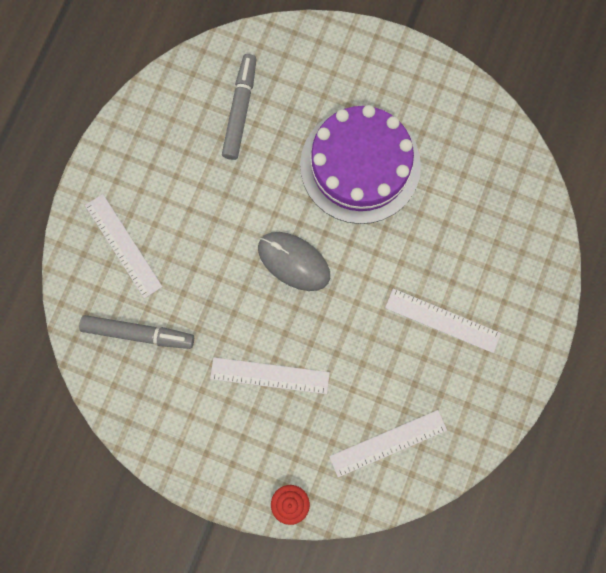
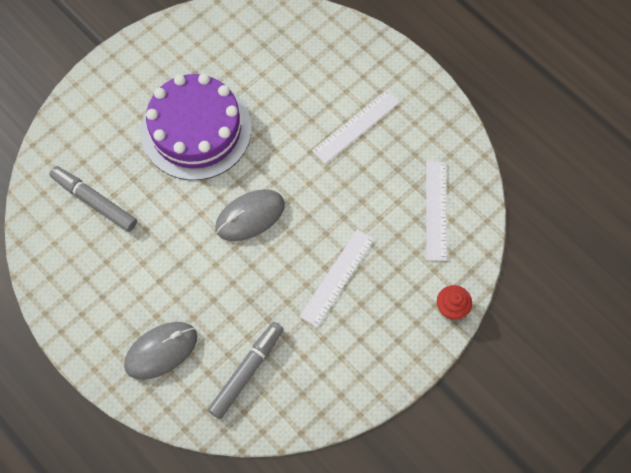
camera: 65 degrees left, 10 degrees down
white ruler [85,194,163,298] -> grey mouse [124,322,197,380]

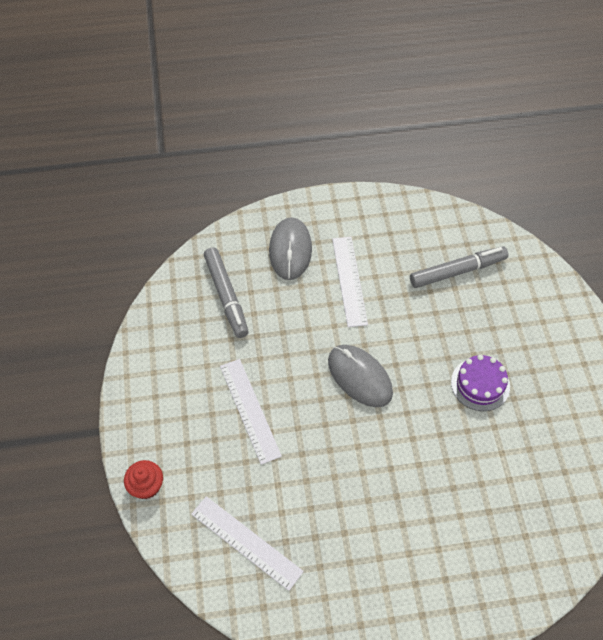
camera: 125 degrees right, 10 degrees down
purple cake [141,74,251,180] -> purple cake [451,354,510,411], size x0.48
grey mouse [215,189,285,241] -> grey mouse turned 45 degrees counterclockwise [328,345,393,407]
white ruler [312,90,400,164] -> white ruler moved to [332,237,368,327]

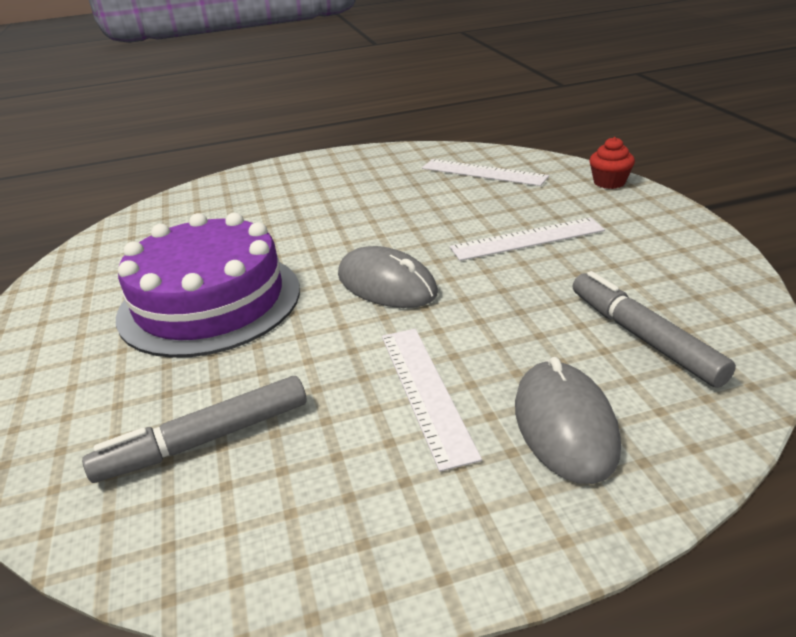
camera: 175 degrees right, 25 degrees down
white ruler [220,359,282,465] -> white ruler turned 75 degrees counterclockwise [450,218,605,261]
purple cake [451,354,510,411] -> purple cake [116,213,300,358], size x2.08

